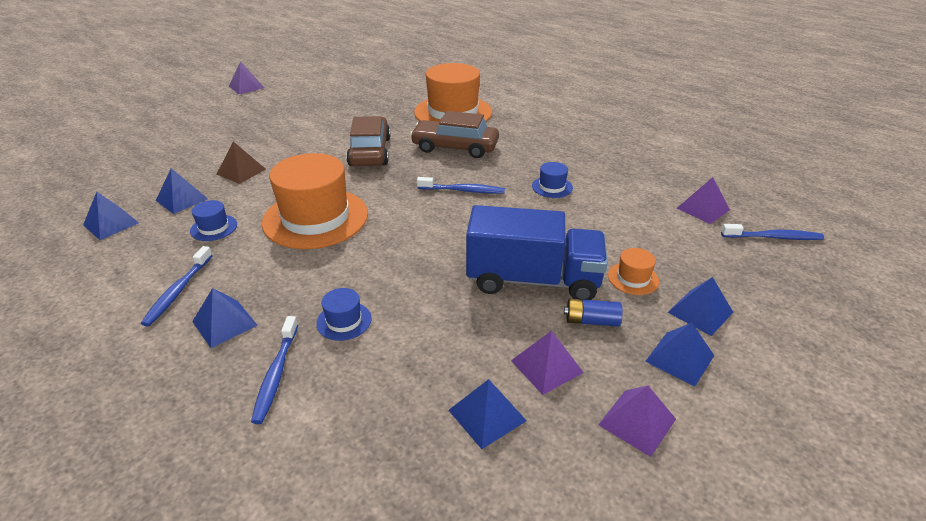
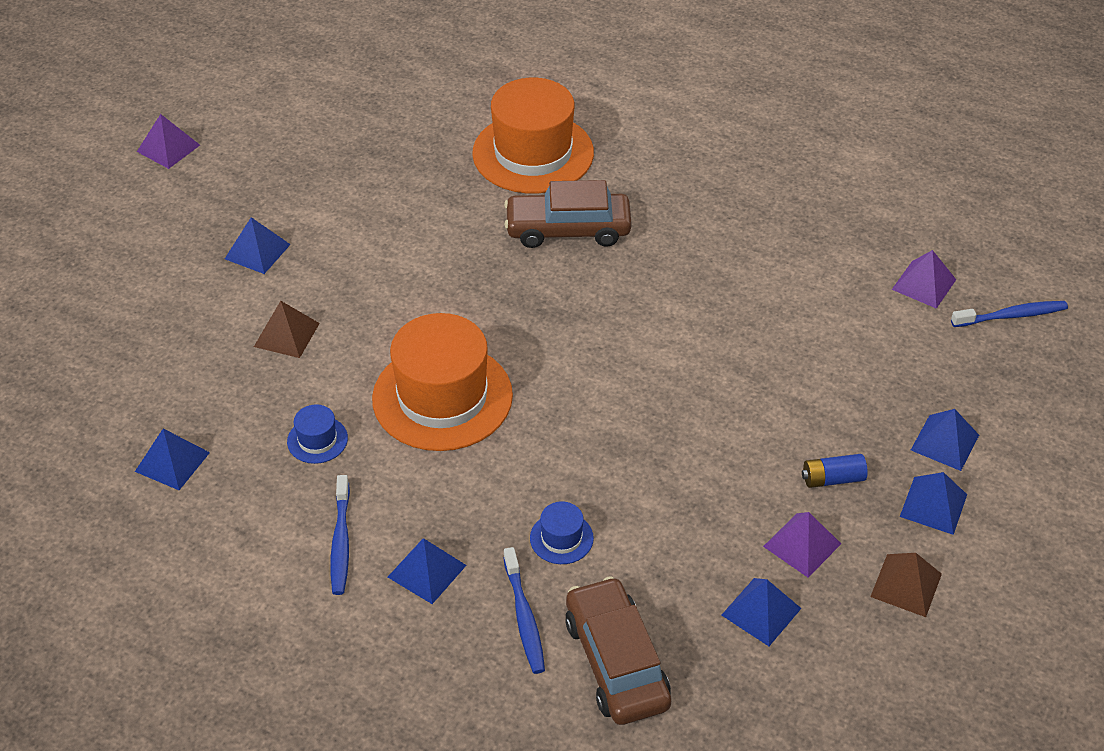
camera: 15 degrees left, 10 degrees up
blue pyramid [156,168,208,214] -> blue pyramid moved to [225,217,291,274]
brown car [346,116,391,166] -> brown car moved to [565,576,671,725]
blue toothbrush [417,177,505,194] -> none
blue truck [466,205,608,300] -> none
blue hat [532,162,573,198] -> none
purple pyramid [598,386,676,457] -> brown pyramid [870,553,942,617]
orange hat [608,248,659,295] -> none

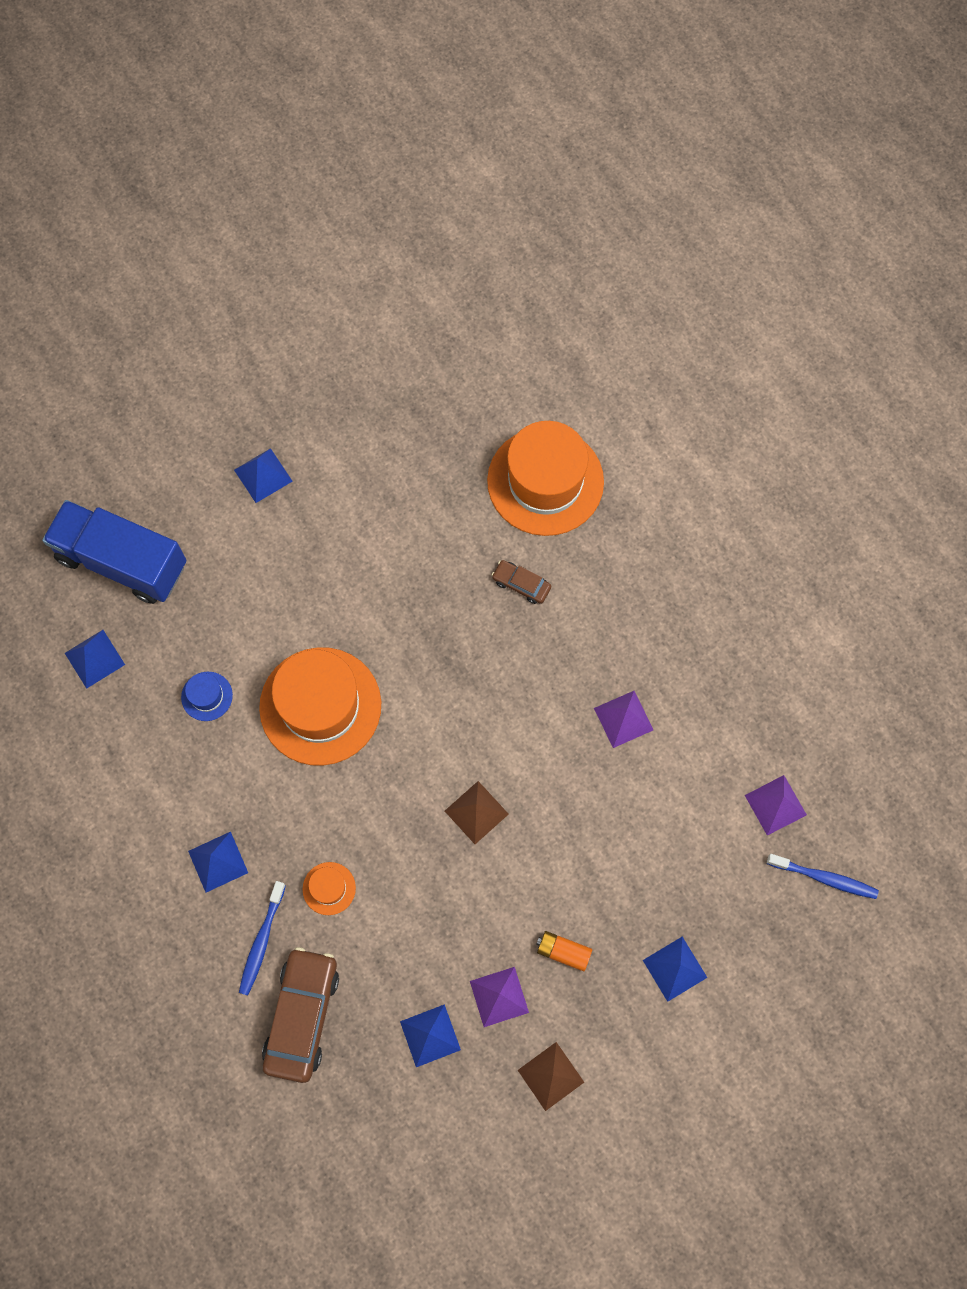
camera: 30 degrees right, 25 degrees up
purple pyramid [137,114,200,169] -> purple pyramid moved to [594,691,653,748]
brown pyramid [254,301,320,358] -> brown pyramid moved to [445,781,509,844]
blue toothbrush [331,475,350,595] -> none
brown car [504,180,632,248] -> brown car [492,560,551,604], size x0.50
blue hat [530,501,594,564] -> orange hat [303,862,356,915]
blue battery [802,454,868,488] -> orange battery [536,931,592,971]
blue pyramid [900,472,967,535] -> none
none -> blue truck [42,500,187,604]

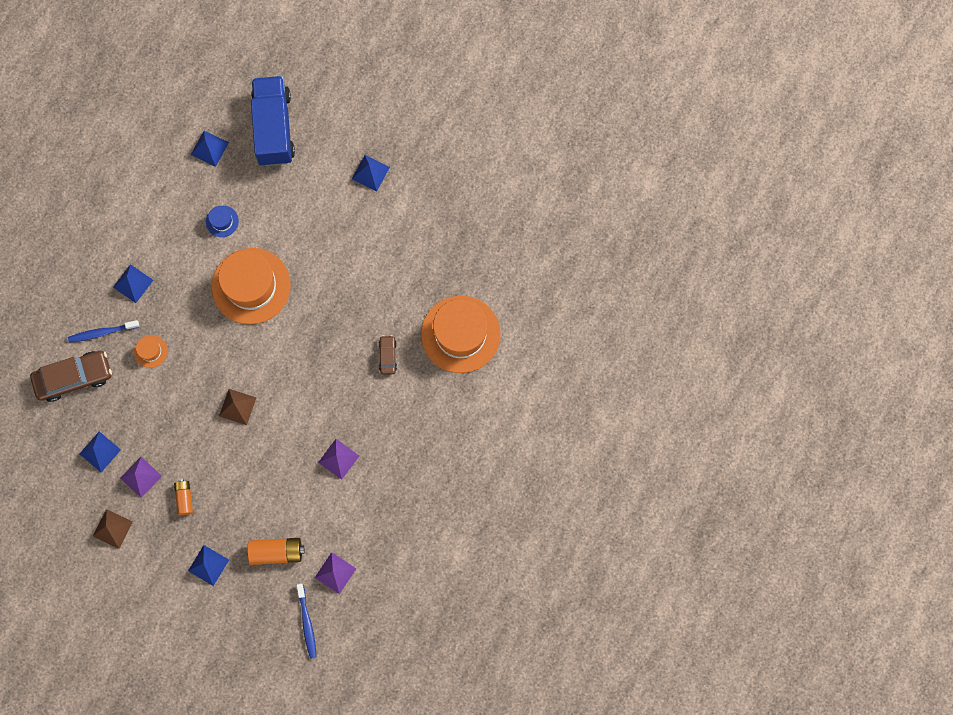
camera: 60 degrees right, 5 degrees up
none -> orange battery [248,538,305,565]

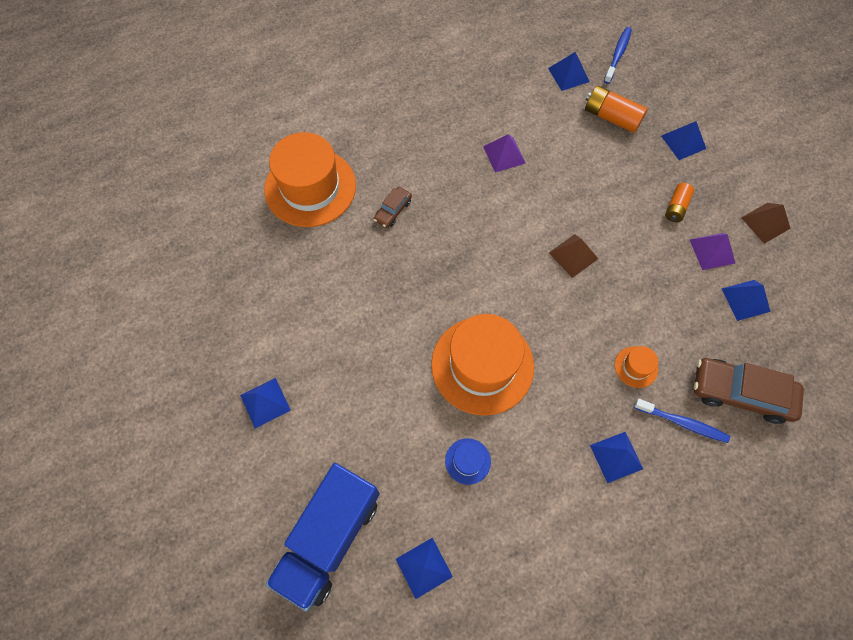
camera: 145 degrees left, 10 degrees down
purple pyramid [315,552,356,594] -> blue pyramid [548,52,590,91]

